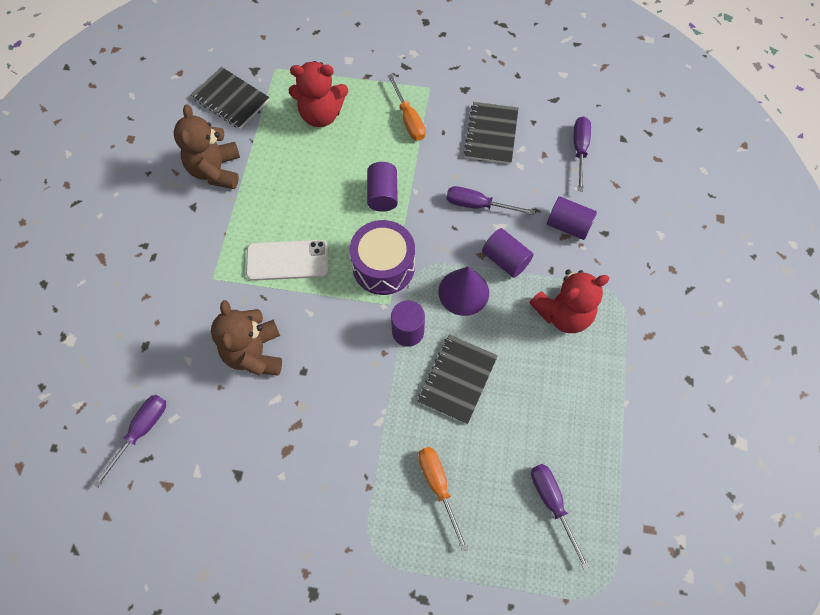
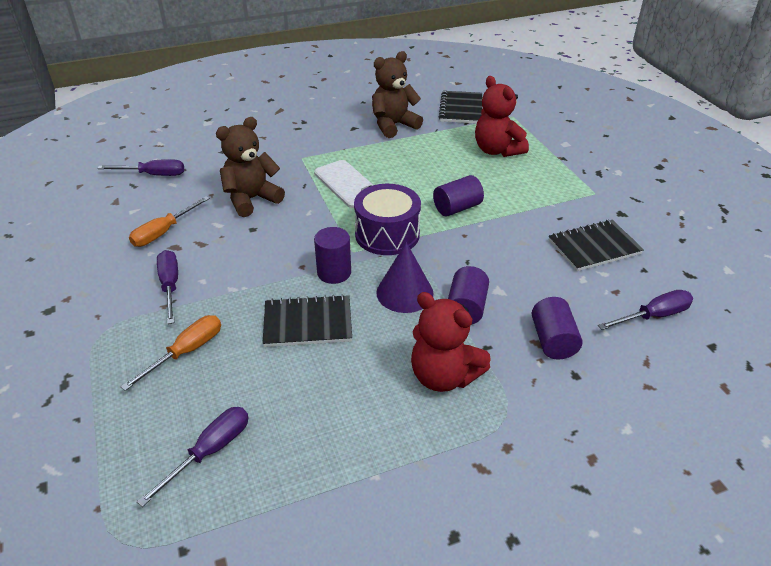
camera: 60 degrees right, 25 degrees down
orange screwdriver [387,74,426,141] -> orange screwdriver moved to [129,197,210,247]
purple screwdriver [446,186,535,215] -> purple screwdriver moved to [157,250,178,324]

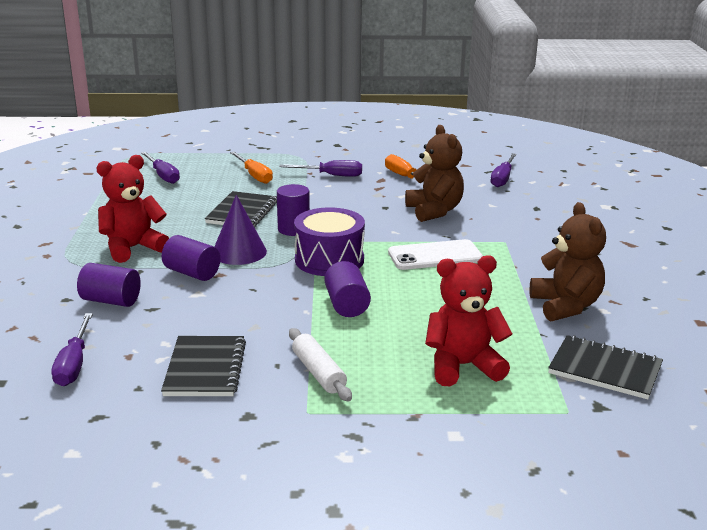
camera: 110 degrees right, 15 degrees down
none -> white rolling pin [289,328,352,401]

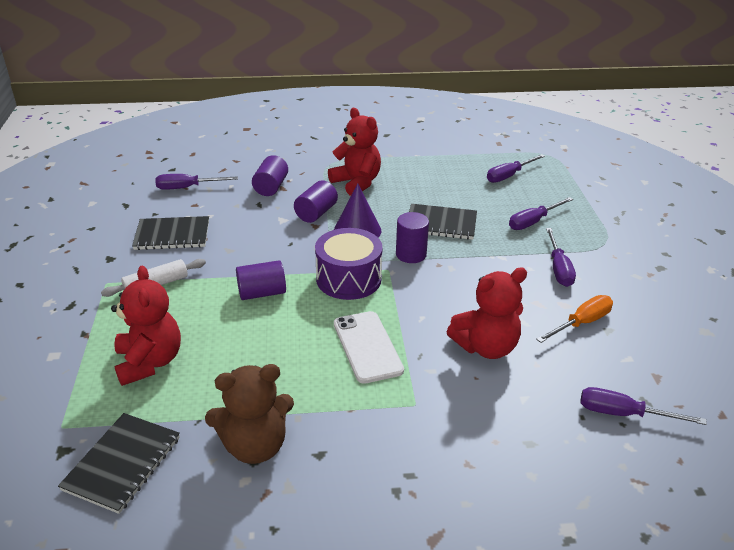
camera: 85 degrees right, 10 degrees up
orange screwdriver [230,151,273,184] -> purple screwdriver [509,197,573,230]
brown teddy bear [405,125,464,222] -> red teddy bear [447,267,527,359]

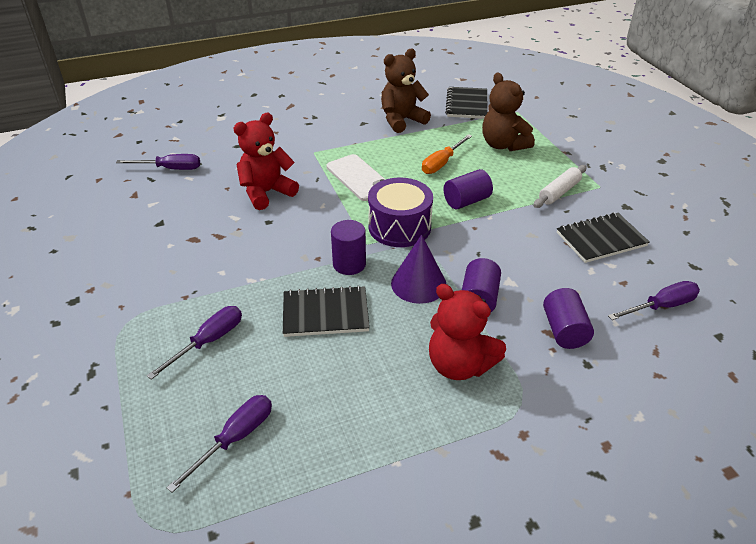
camera: 165 degrees right, 5 degrees up
red teddy bear [111,266,181,386] -> brown teddy bear [482,73,535,151]
orange screwdriver [536,295,613,343] -> orange screwdriver moved to [422,134,472,174]
purple screwdriver [546,228,576,287] -> none

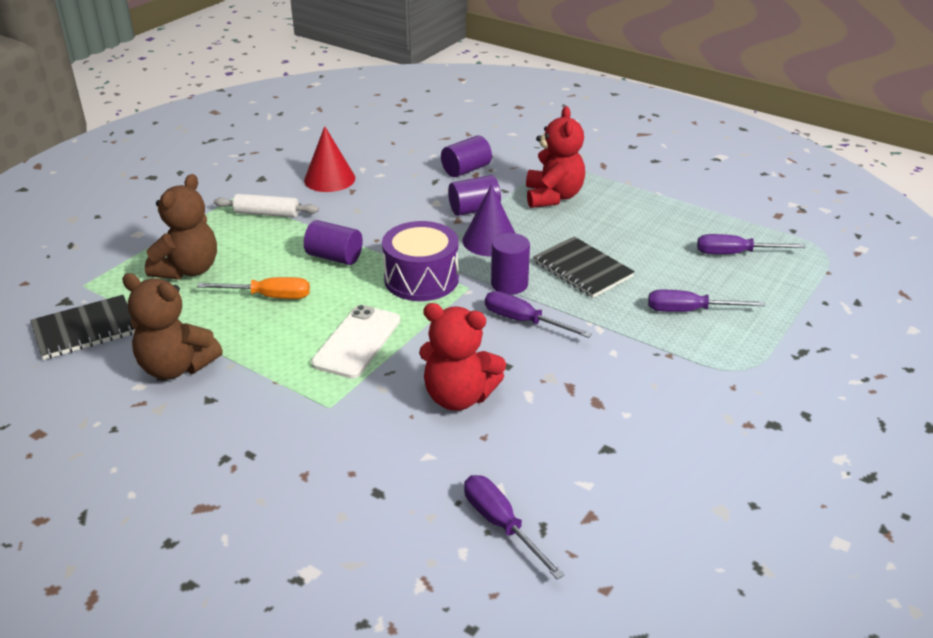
camera: 125 degrees left, 5 degrees down
black notebook [557,213,650,263] -> red cone [304,126,355,192]
purple screwdriver [608,281,700,320] -> purple screwdriver moved to [485,291,592,338]

